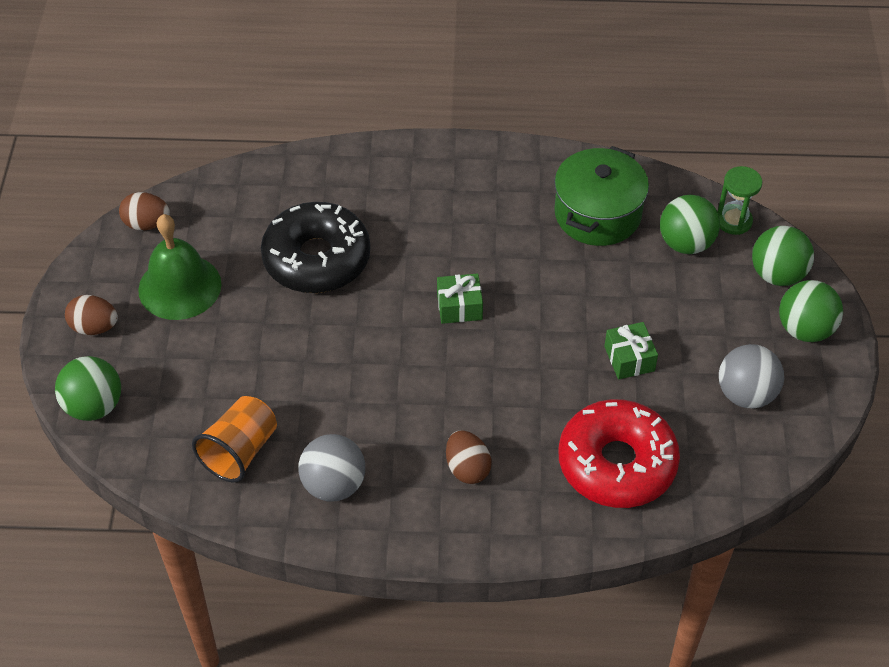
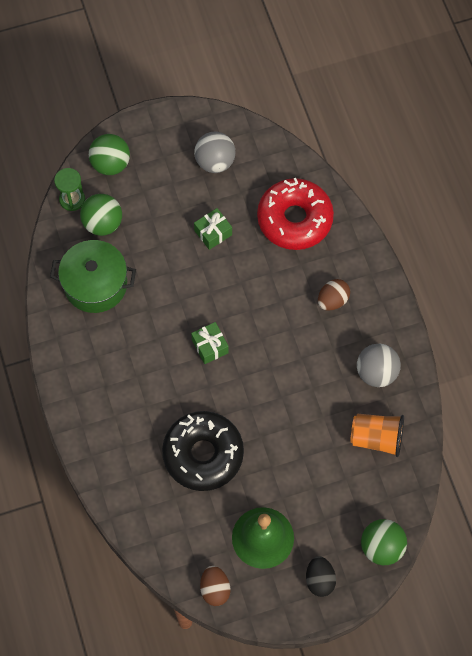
camera: 110 degrees left, 15 degrees up
brown egg [65,295,118,335] -> black egg [306,556,336,597]
green ball [779,280,843,342] -> none

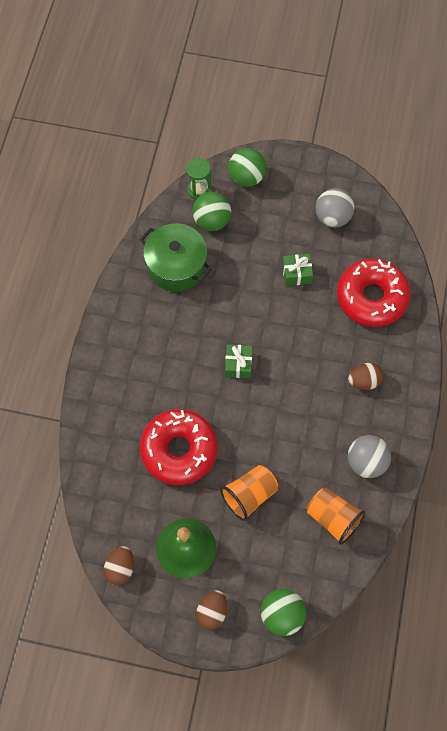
camera: 30 degrees right, 0 degrees up
black donut [162,411,244,491] -> red donut [140,409,217,485]
black egg [306,556,336,597] -> brown egg [196,590,227,630]
none -> orange cup [220,465,278,521]

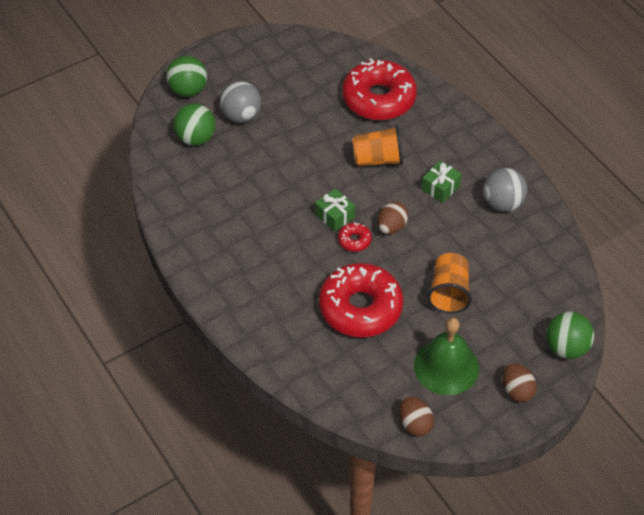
camera: 45 degrees left, 15 degrees down
green pot [140,224,212,292] -> none
green hourglass [186,158,211,200] -> none
green gift [282,254,313,286] -> green gift moved to [421,161,462,203]
orange cup [307,488,366,545] -> orange cup moved to [352,125,403,166]
grey ball [315,188,354,228] -> grey ball moved to [220,81,261,123]
brown egg [348,363,384,390] -> brown egg moved to [377,202,408,234]
none -> red donut [338,222,372,252]

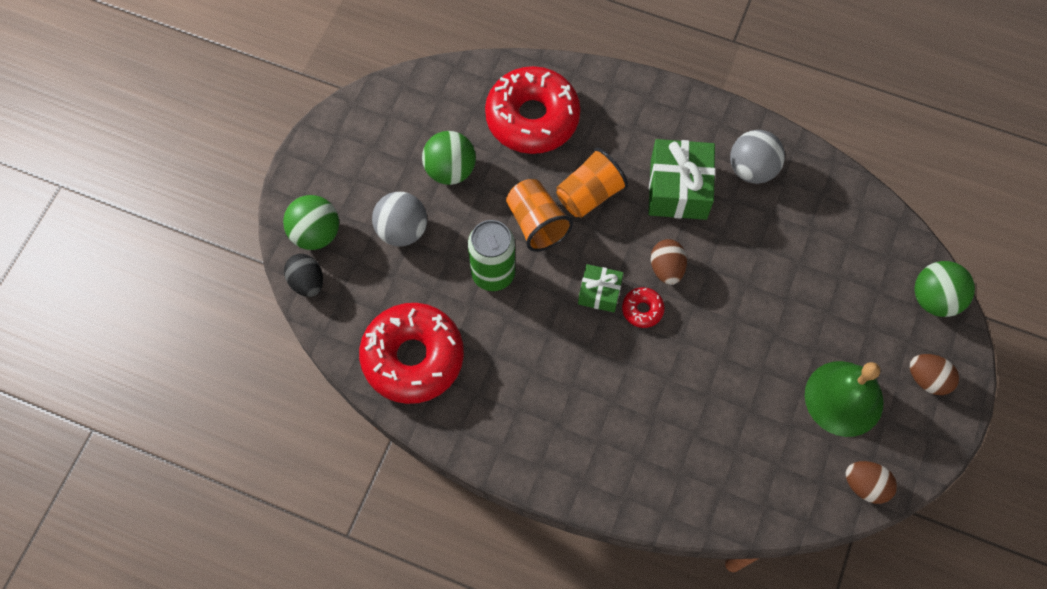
camera: 35 degrees left, 15 degrees up
green ball [173,104,215,146] -> green ball moved to [422,131,476,185]
red donut [319,263,403,337] -> red donut moved to [359,303,464,404]
green gift [421,161,462,203] -> green gift [648,139,715,220], size x1.75
orange cup [427,253,472,314] -> orange cup moved to [506,179,573,252]
none -> black egg [284,254,323,297]
none -> green can [468,220,515,291]

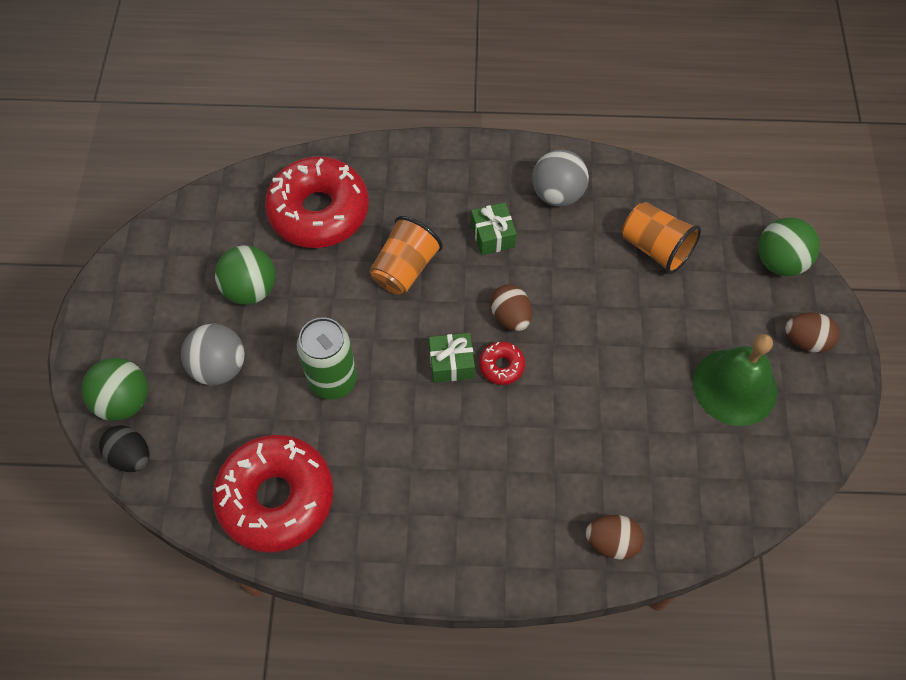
camera: 20 degrees left, 5 degrees down
orange cup [506,179,573,252] -> orange cup moved to [622,202,701,274]
green gift [648,139,715,220] -> green gift [471,202,517,255], size x0.57
brown egg [846,461,897,504] -> brown egg moved to [586,515,644,560]

